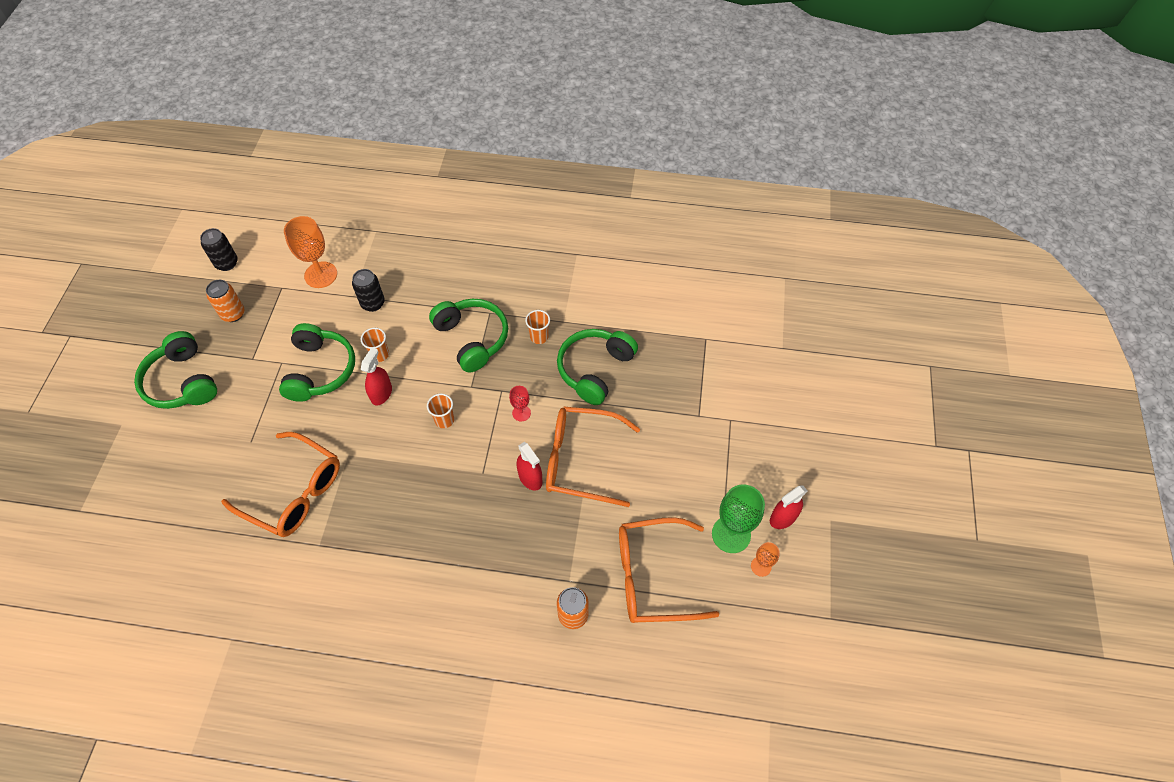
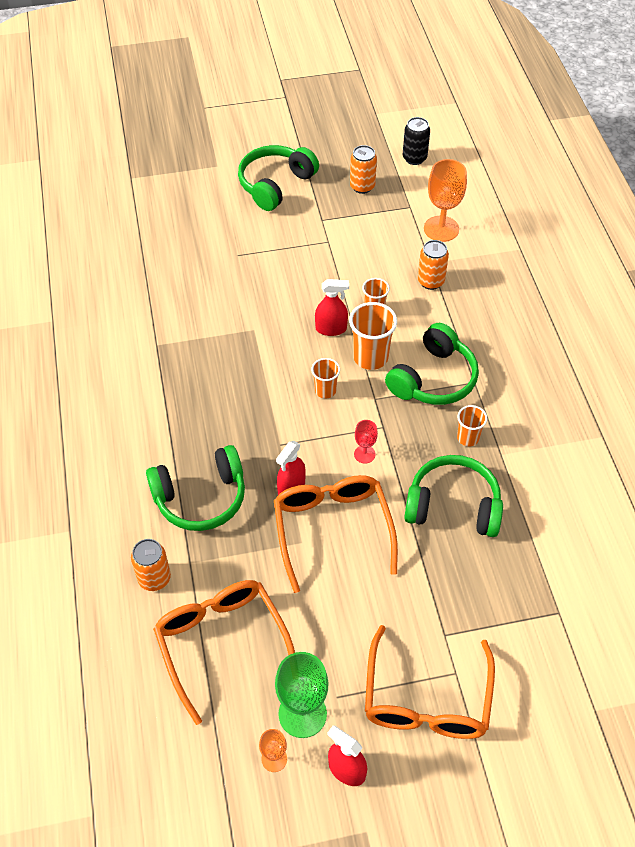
camera: 70 degrees right, 5 degrees down
orange glasses [221,432,340,537] -> orange glasses moved to [365,625,495,739]
green headphones [279,323,355,402] -> green headphones moved to [146,445,245,531]
black can [352,269,385,312] -> orange can [418,240,449,290]
none -> orange cup [349,302,397,370]

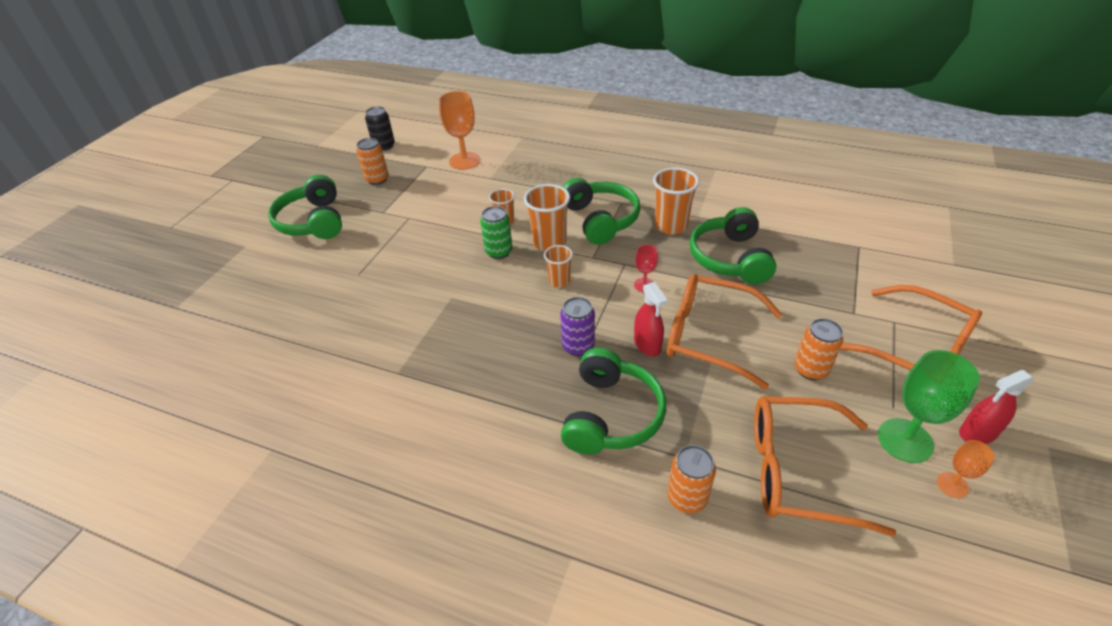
camera: 55 degrees left, 10 degrees down
red spray bottle [315,279,349,336] -> green can [480,206,513,259]
green headphones [404,455,503,537] -> green headphones turned 45 degrees counterclockwise [690,207,777,284]
orange can [418,240,449,290] -> orange can moved to [795,318,843,380]
orange cup [457,405,487,446] -> orange cup [653,167,699,235], size x1.67
none -> purple can [560,297,595,356]

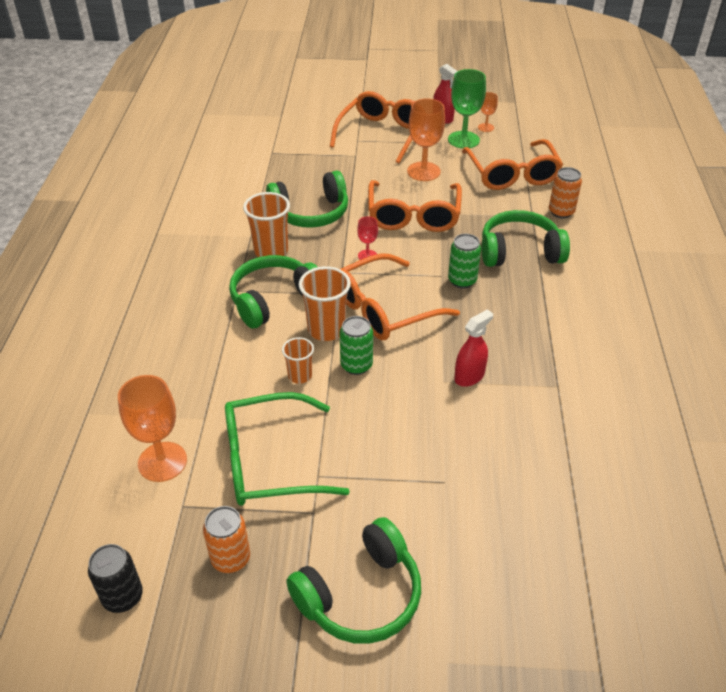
camera: 110 degrees left, 0 degrees up
orange cup [544,245,573,287] -> orange glasses [340,253,460,340]
purple can [560,297,595,356] -> green can [448,234,481,289]
red spray bottle [634,282,668,356] -> red spray bottle moved to [454,309,493,387]
orange can [795,318,843,380] -> orange goblet [407,98,445,181]
none -> green glasses [225,392,350,506]

